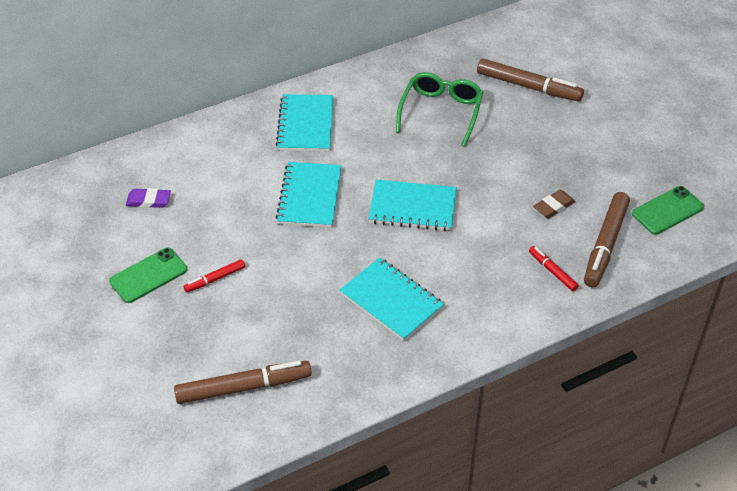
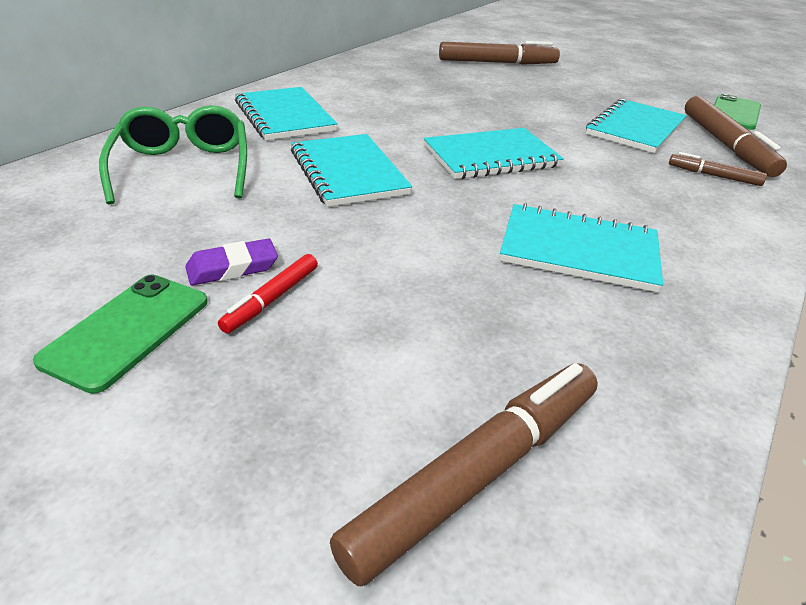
camera: 30 degrees left, 10 degrees down
purple eraser [126,188,171,208] -> purple eraser moved to [185,239,278,285]
green glasses [396,72,483,147] -> green glasses moved to [99,105,247,205]
red marker [529,246,579,291] -> brown marker [669,152,767,186]
brown eraser [533,190,576,219] -> turquoise notebook [586,98,687,153]

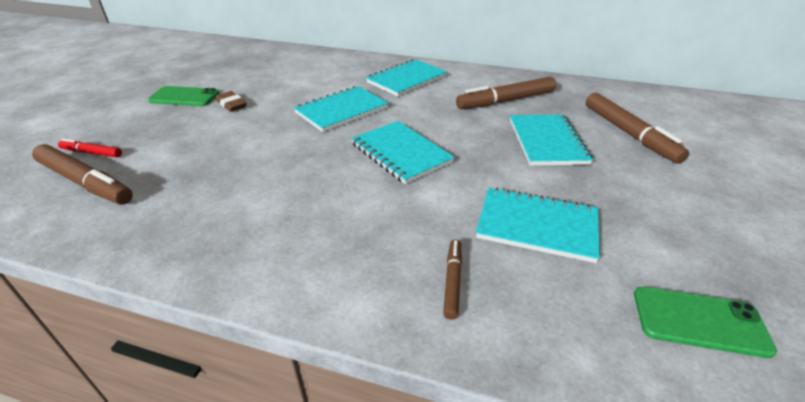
camera: 75 degrees right, 0 degrees up
green glasses [99,105,247,205] -> none
purple eraser [185,239,278,285] -> brown eraser [215,91,247,112]
red marker [218,254,318,333] -> red marker moved to [58,139,122,158]
turquoise notebook [500,203,663,292] -> turquoise notebook moved to [510,115,593,166]
brown marker [685,96,787,177] -> brown marker moved to [456,77,556,109]

